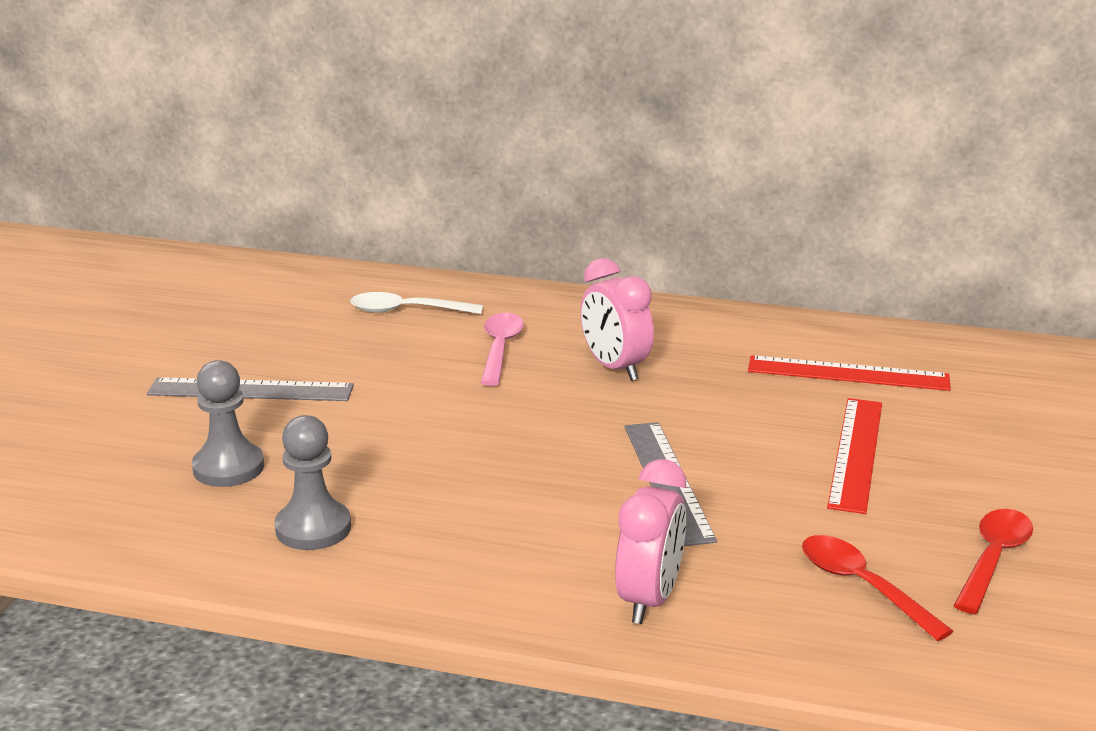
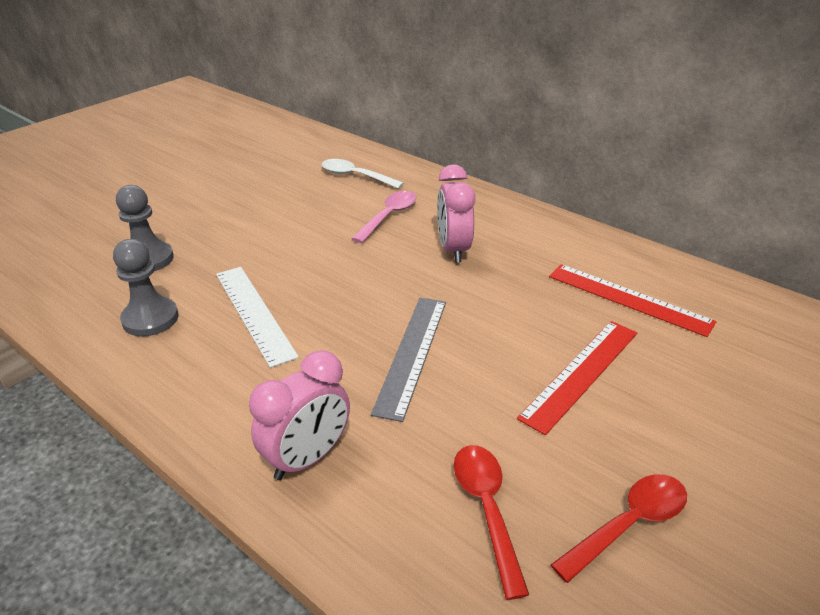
camera: 25 degrees right, 10 degrees up
grey ruler [147,377,354,401] -> none
none -> white ruler [216,267,299,368]

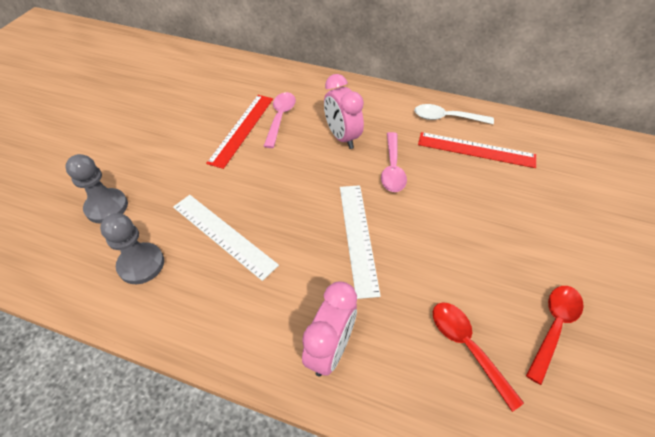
camera: 20 degrees left, 15 degrees up
white spoon [322,159,404,189] -> white spoon moved to [414,104,494,124]
grey ruler [371,298,446,422] -> white ruler [340,185,381,299]
red ruler [517,321,637,435] -> red ruler moved to [206,95,273,169]
none -> pink spoon [381,132,407,192]

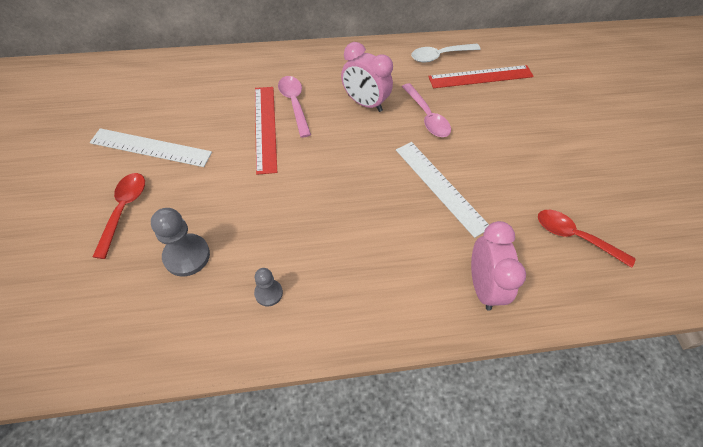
camera: 30 degrees left, 5 degrees up
grey pawn [100,213,164,284] -> grey pawn [254,268,283,306], size x0.59
white ruler [173,195,279,281] -> white ruler moved to [90,128,212,167]
red spoon [526,286,584,385] -> red spoon moved to [93,173,145,259]

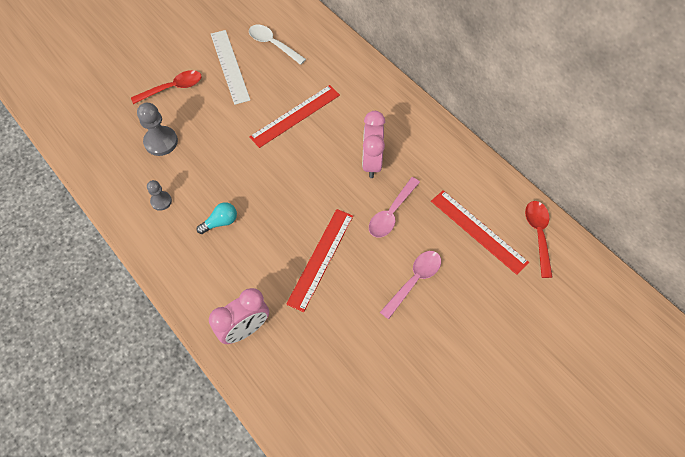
camera: 60 degrees right, 5 degrees up
pink spoon [278,76,311,138] -> pink spoon moved to [380,251,441,319]
white ruler [396,142,489,238] -> red ruler [286,209,353,312]
white spoon [411,44,481,62] -> white spoon moved to [249,25,306,65]
red spoon [538,210,636,268] -> red spoon moved to [525,201,553,278]
none -> turquoise light bulb [197,202,237,234]

